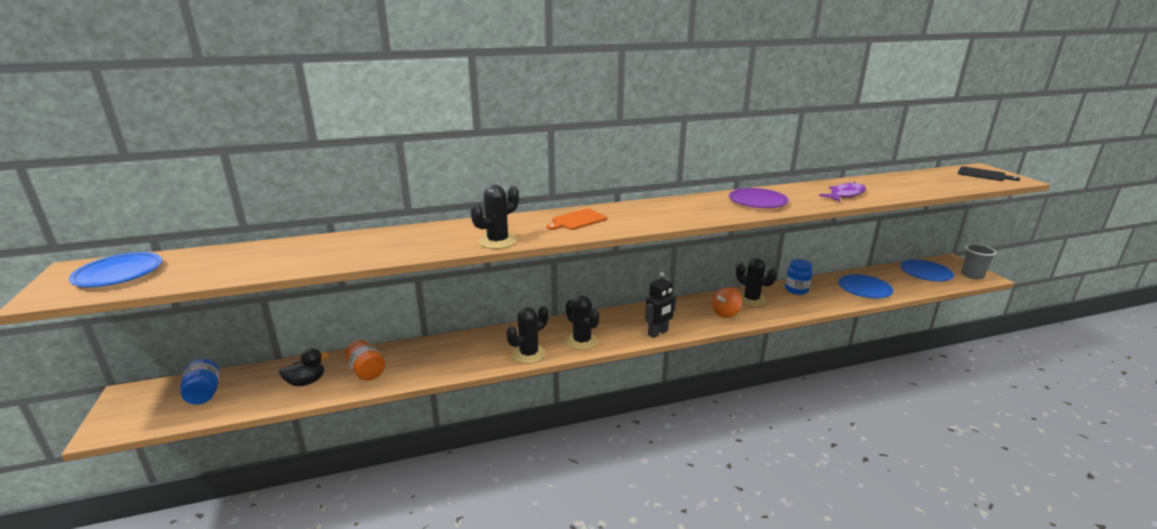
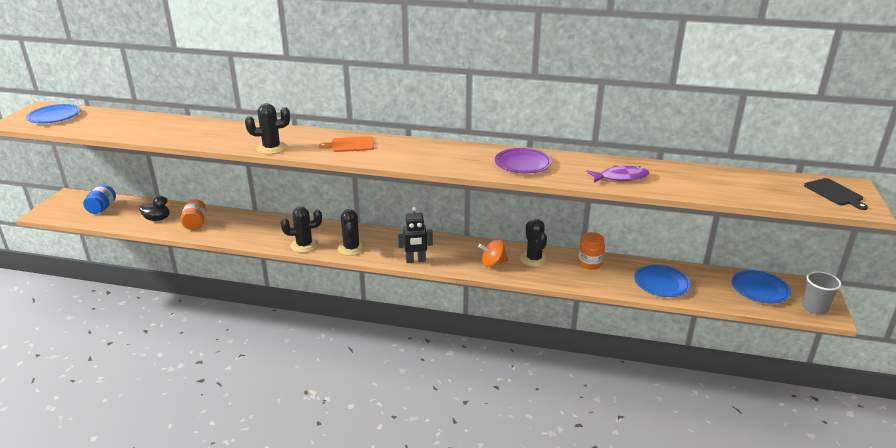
camera: 30 degrees right, 5 degrees up
blue jar [785,259,813,295] -> orange jar [578,232,605,270]

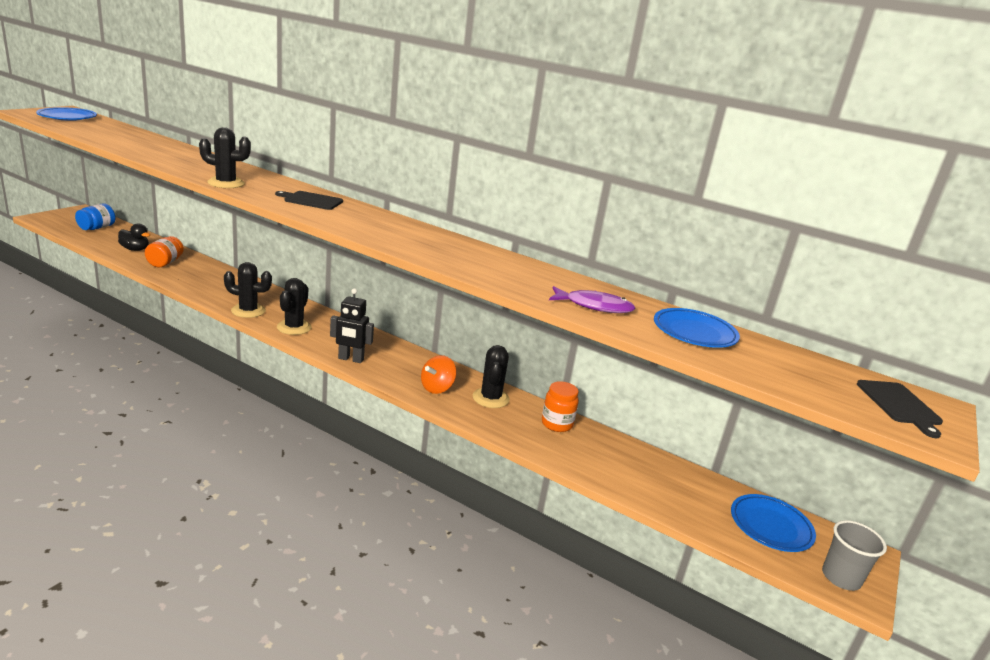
camera: 15 degrees right, 5 degrees down
orange cutting board [319,136,374,152] -> black cutting board [275,191,343,210]
orange spinning top [478,239,508,267] -> orange spinning top turned 60 degrees counterclockwise [421,355,456,394]
purple plate [495,148,552,173] -> none
blue plate [634,265,691,297] -> blue plate moved to [654,308,740,348]

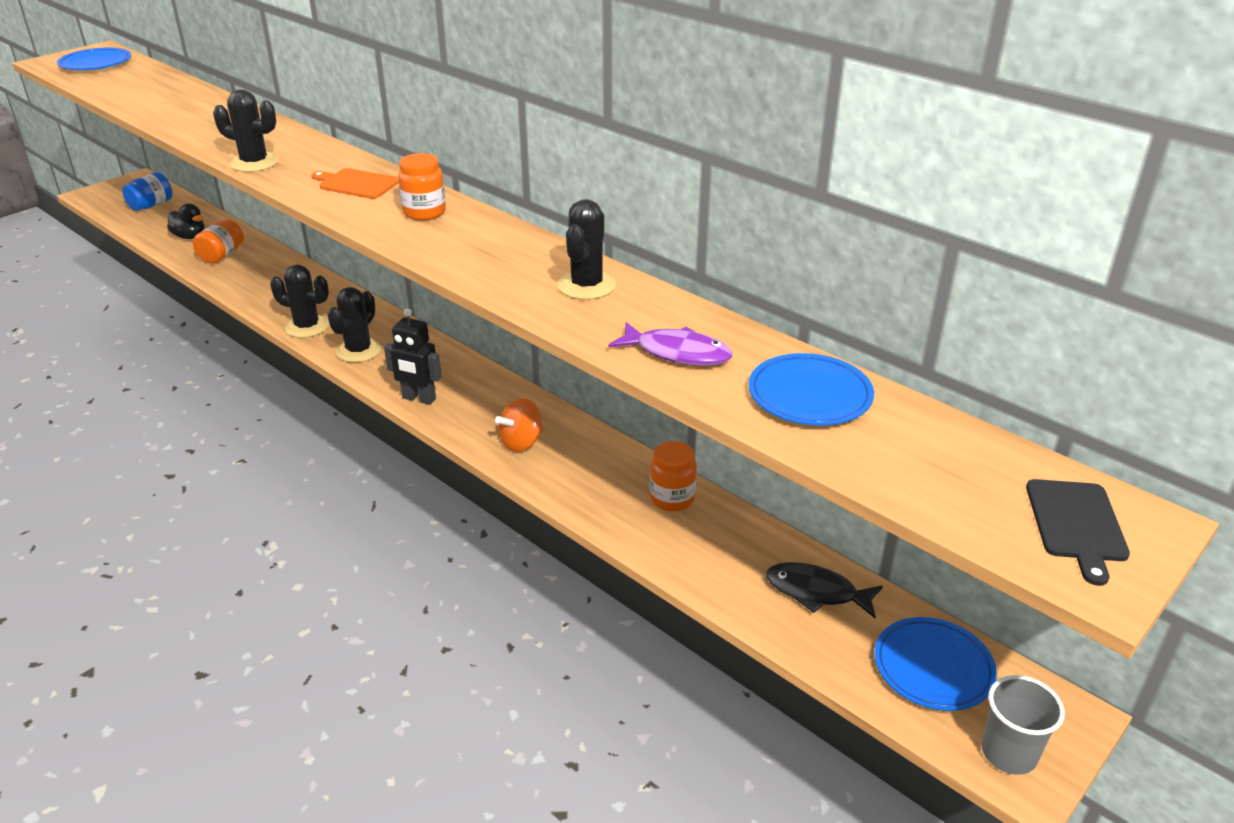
camera: 15 degrees right, 10 degrees up
black cutting board [275,191,343,210] -> orange cutting board [312,168,399,199]
black cactus [473,345,510,408] -> black cactus moved to [558,199,616,300]
none -> orange jar [398,153,446,221]
none -> black fish [766,562,883,618]

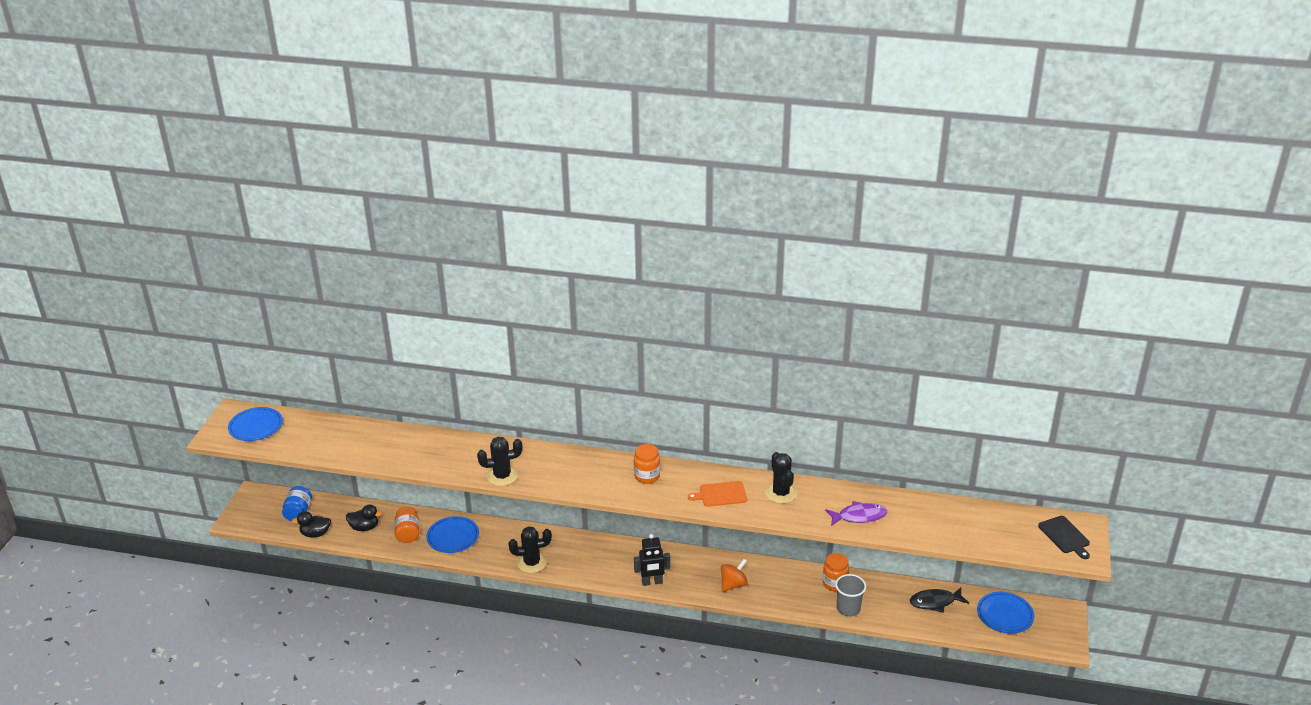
camera: 30 degrees left, 0 degrees up
orange cutting board [312,168,399,199] -> orange cutting board moved to [688,481,747,507]
black cactus [328,287,382,363] -> none
orange spinning top [495,398,543,452] -> orange spinning top turned 150 degrees counterclockwise [721,559,748,592]
blue plate [749,353,874,425] -> blue plate moved to [426,516,479,553]
grey cup [981,675,1065,775] -> grey cup moved to [835,574,866,616]
none -> black duck [292,511,331,538]

